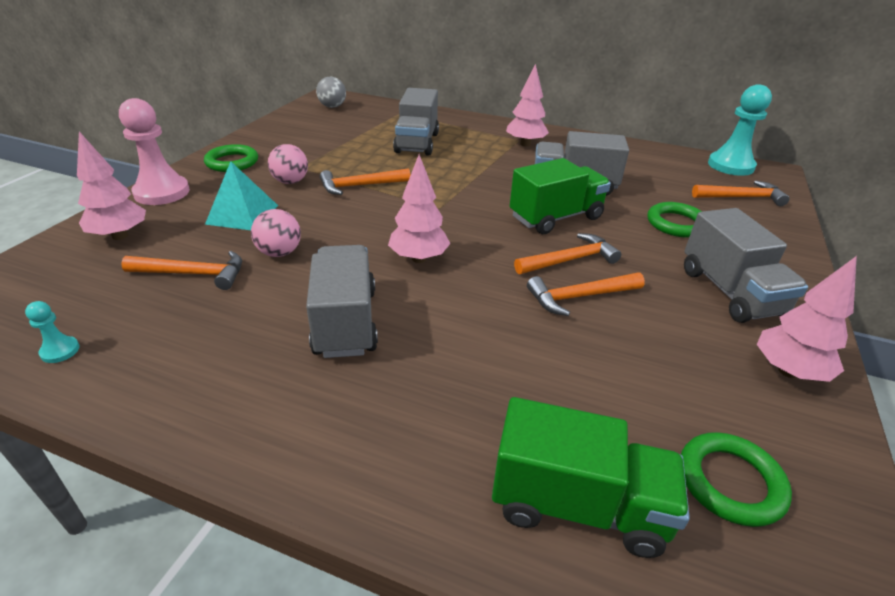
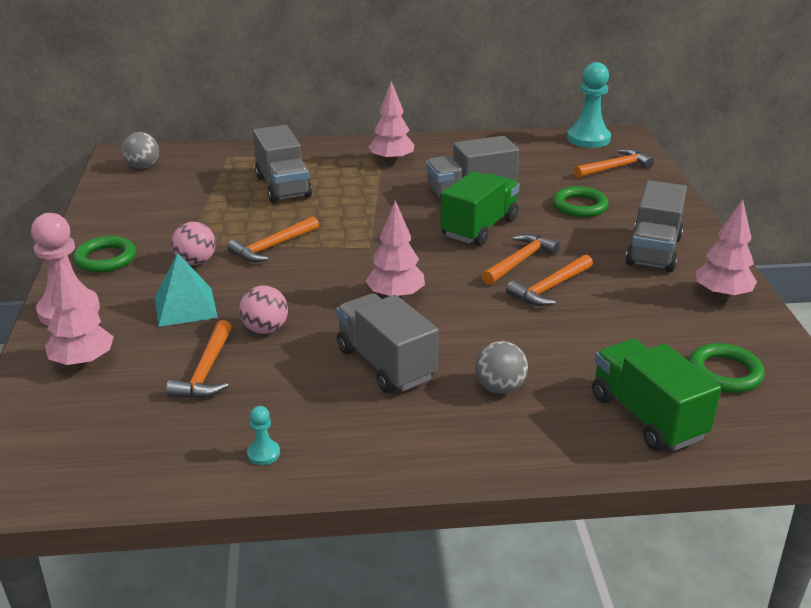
camera: 25 degrees left, 5 degrees down
turquoise pawn [25,301,79,363] -> turquoise pawn moved to [247,406,280,465]
orange hammer [121,251,242,290] -> orange hammer turned 120 degrees clockwise [166,320,232,399]
green truck [492,397,690,558] -> green truck turned 105 degrees counterclockwise [592,339,721,451]
grey truck [684,208,808,323] -> grey truck turned 60 degrees clockwise [626,180,687,272]
none -> grey ball [475,341,528,394]

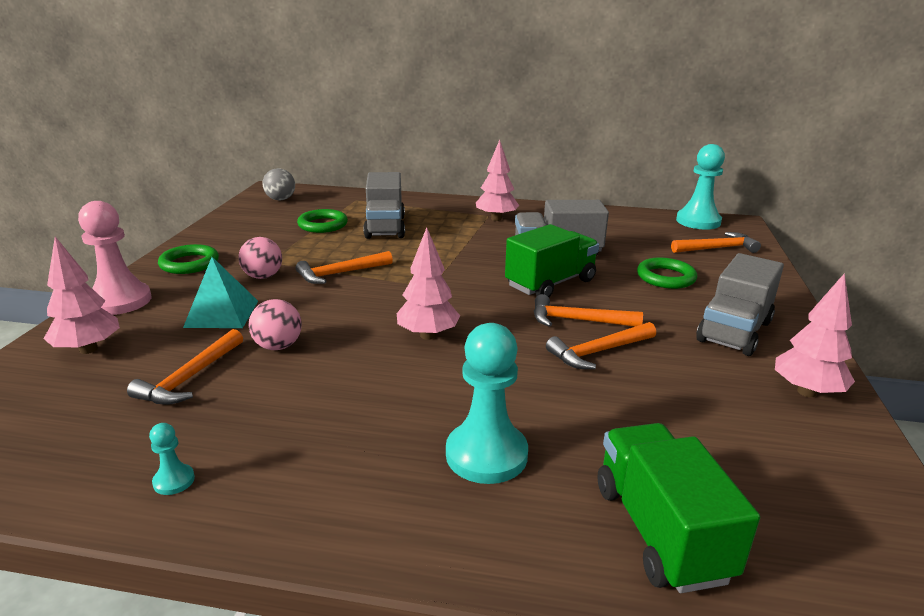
camera: 15 degrees right, 5 degrees down
grey truck [336,293,439,393] -> none
grey ball [475,341,528,394] -> turquoise pawn [446,323,528,484]
orange hammer [482,234,560,285] -> orange hammer turned 135 degrees counterclockwise [534,294,643,327]
green ring [689,343,765,393] -> green ring moved to [297,209,348,233]

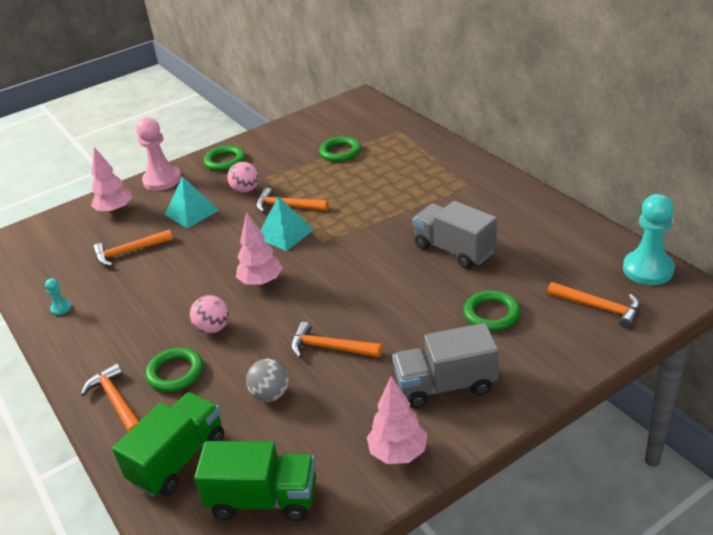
camera: 50 degrees right, 10 degrees up
pink ball [248,299,302,350] -> pink ball moved to [190,295,229,334]
grey ball [262,168,295,201] -> grey ball moved to [246,359,289,402]
grey truck [363,172,405,239] -> none
turquoise pawn [446,323,528,484] -> green ring [145,347,203,392]
pink tree [476,140,519,221] -> none
green truck [505,224,599,297] -> green truck moved to [194,441,316,521]
orange hammer [534,294,643,327] -> orange hammer moved to [81,363,139,432]
none -> turquoise pyramid [260,196,314,251]

